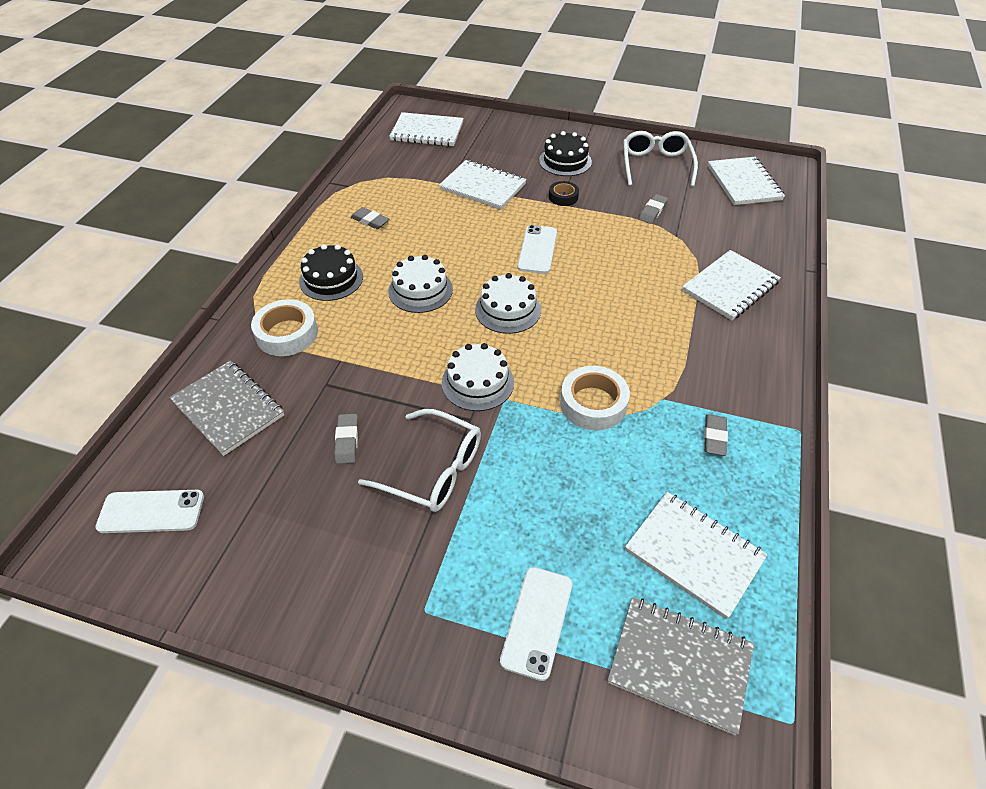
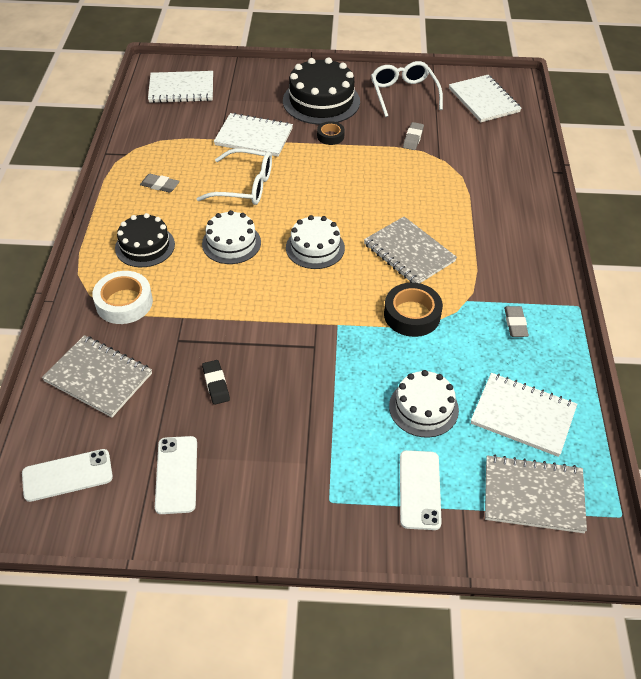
camera: 15 degrees left, 0 degrees up
grey eraser [334,414,358,464] -> black eraser [202,360,230,405]
white glasses [358,409,481,512] -> white glasses moved to [197,148,272,205]
white cake [442,343,514,411] -> white cake moved to [389,370,459,438]
white phone [518,225,557,274] -> white phone moved to [155,436,197,514]
black cake [539,131,592,176] -> black cake [283,57,360,125], size x1.57
white tape [560,366,630,431] -> black tape [384,283,443,337]
white notebook [682,250,781,320] -> none
none -> grey notebook [364,216,457,283]

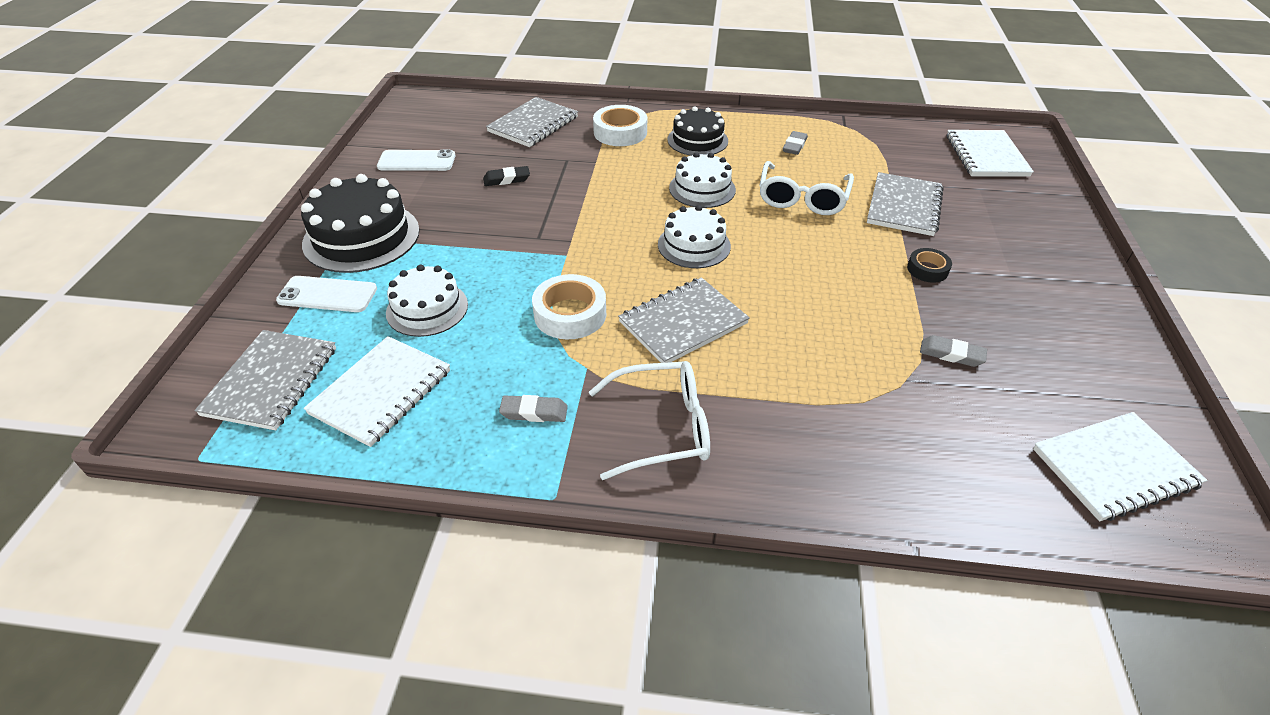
camera: 95 degrees right, 5 degrees down
white phone [22,449,113,502] -> none
white notebook [214,113,293,157] -> grey notebook [867,172,944,236]
black cake [283,57,360,125] -> black cake moved to [301,174,420,273]
white glasses [371,61,443,117] -> white glasses moved to [589,361,710,480]
black tape [384,283,443,337] -> white tape [532,274,606,339]

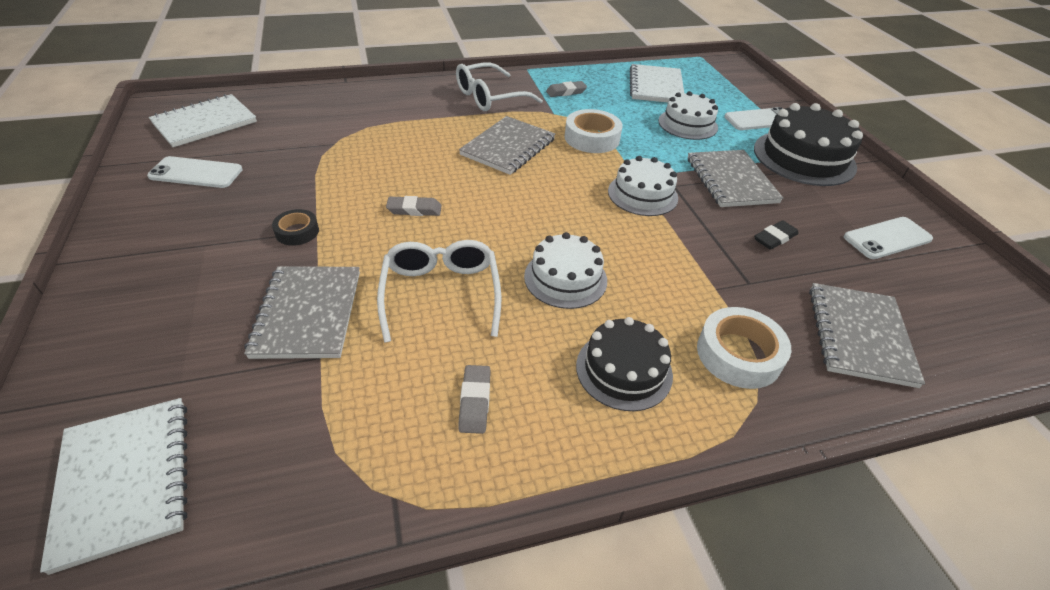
camera: 155 degrees right, 0 degrees up
grey notebook [194,330,336,430] -> grey notebook moved to [687,150,783,207]
white cake [658,205,731,268] -> white cake moved to [608,156,678,216]
grey eraser [920,335,987,367] -> grey eraser moved to [386,196,442,216]
none -> white phone [147,156,243,188]

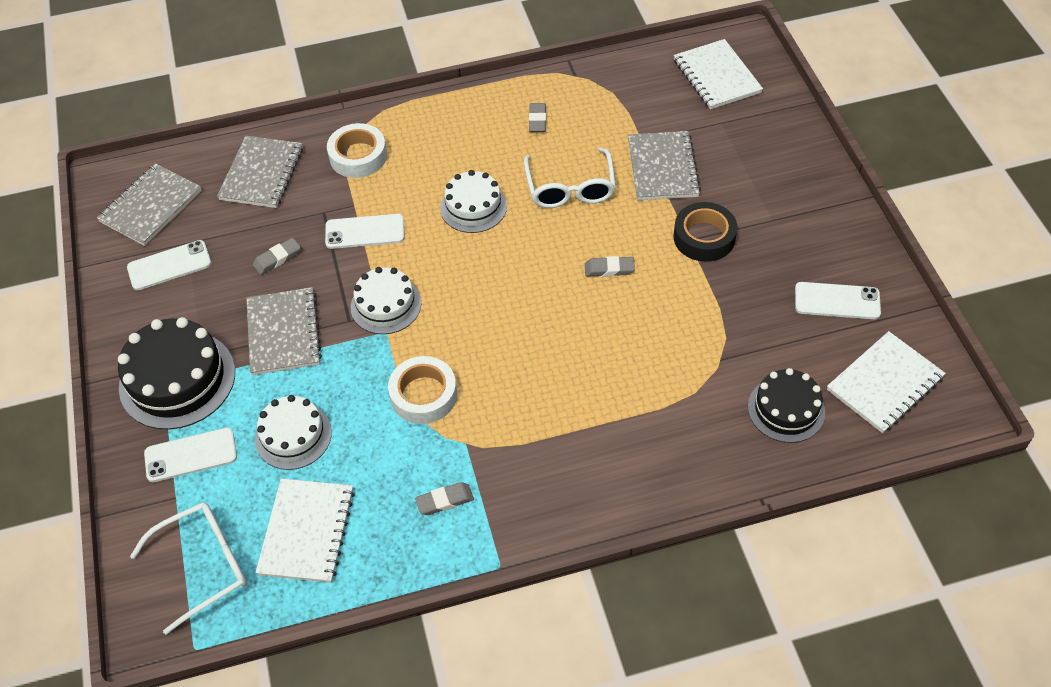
camera: 175 degrees left, 10 degrees up
black tape [272,209,319,246] -> black tape [673,202,737,262], size x1.70
white glasses [456,62,543,111] -> white glasses moved to [130,502,247,635]
grey notebook [459,116,555,175] -> grey notebook moved to [97,163,202,246]
black cake [576,317,673,411] -> black cake moved to [748,368,825,443]
black eraser [754,220,799,250] -> grey eraser [253,238,301,275]
none -> white phone [325,214,404,249]

